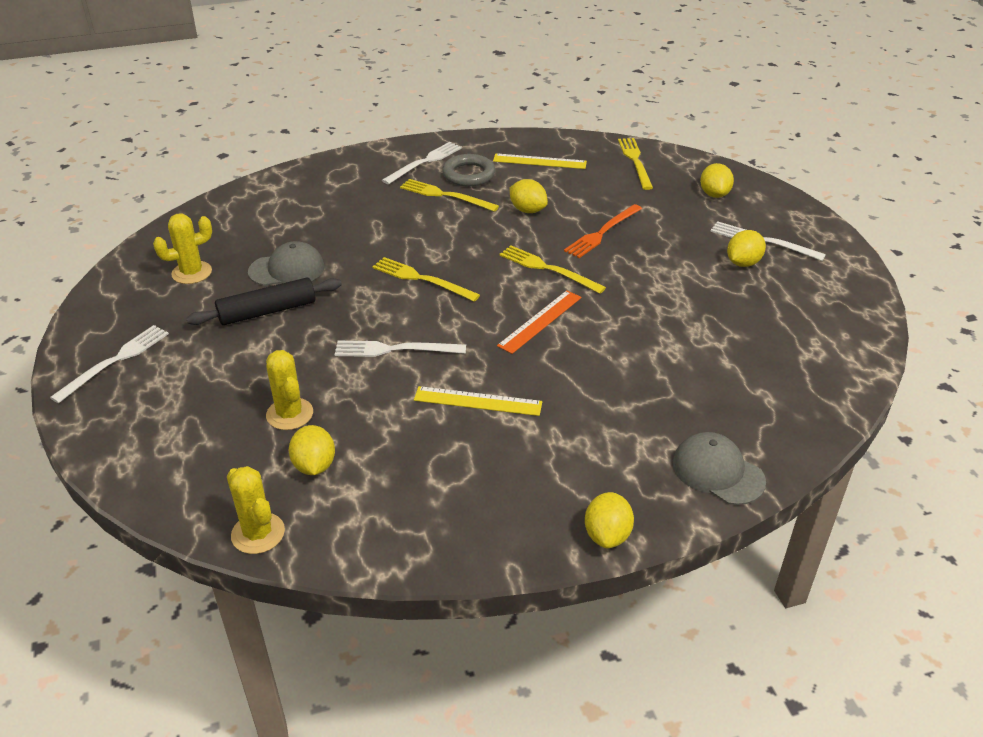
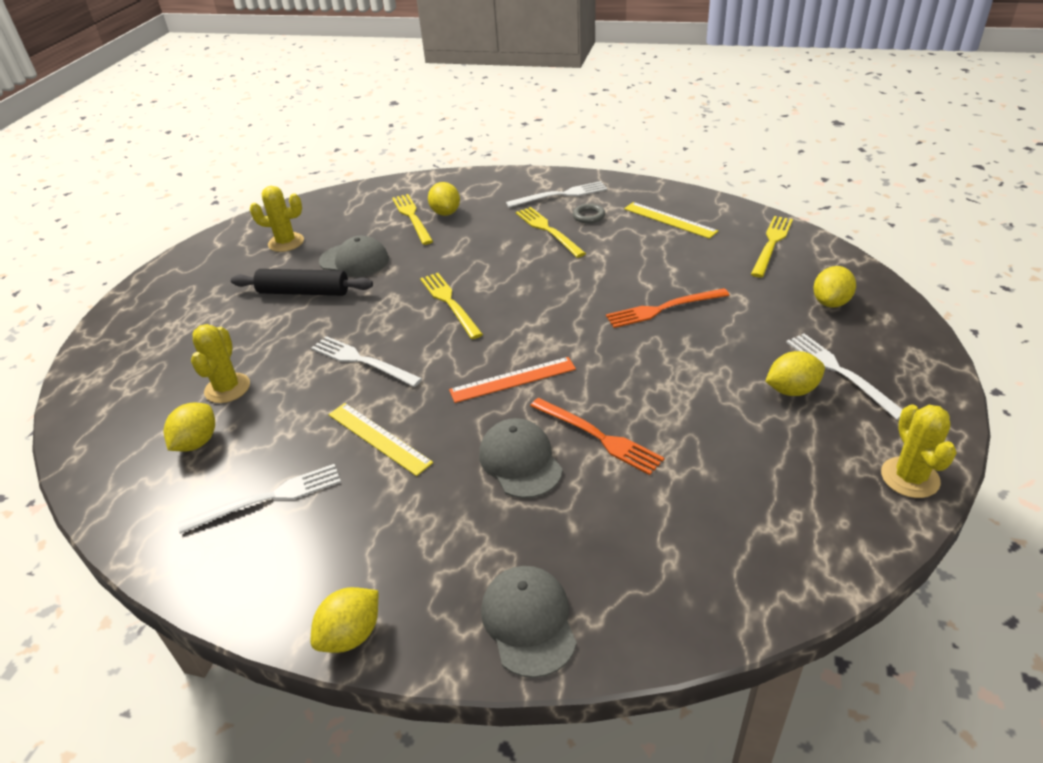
camera: 35 degrees right, 0 degrees up
white fork [50,325,169,403] -> white fork moved to [178,464,341,534]
yellow cactus [227,466,285,554] -> yellow cactus moved to [881,404,956,498]
grey ring [442,154,495,186] -> grey ring [573,204,605,223], size x0.59
yellow fork [500,246,606,294] -> yellow fork moved to [392,194,433,245]
yellow lemon [509,179,548,213] -> yellow lemon moved to [428,182,460,216]
none -> grey cap [479,418,563,498]
none -> orange fork [530,398,664,475]

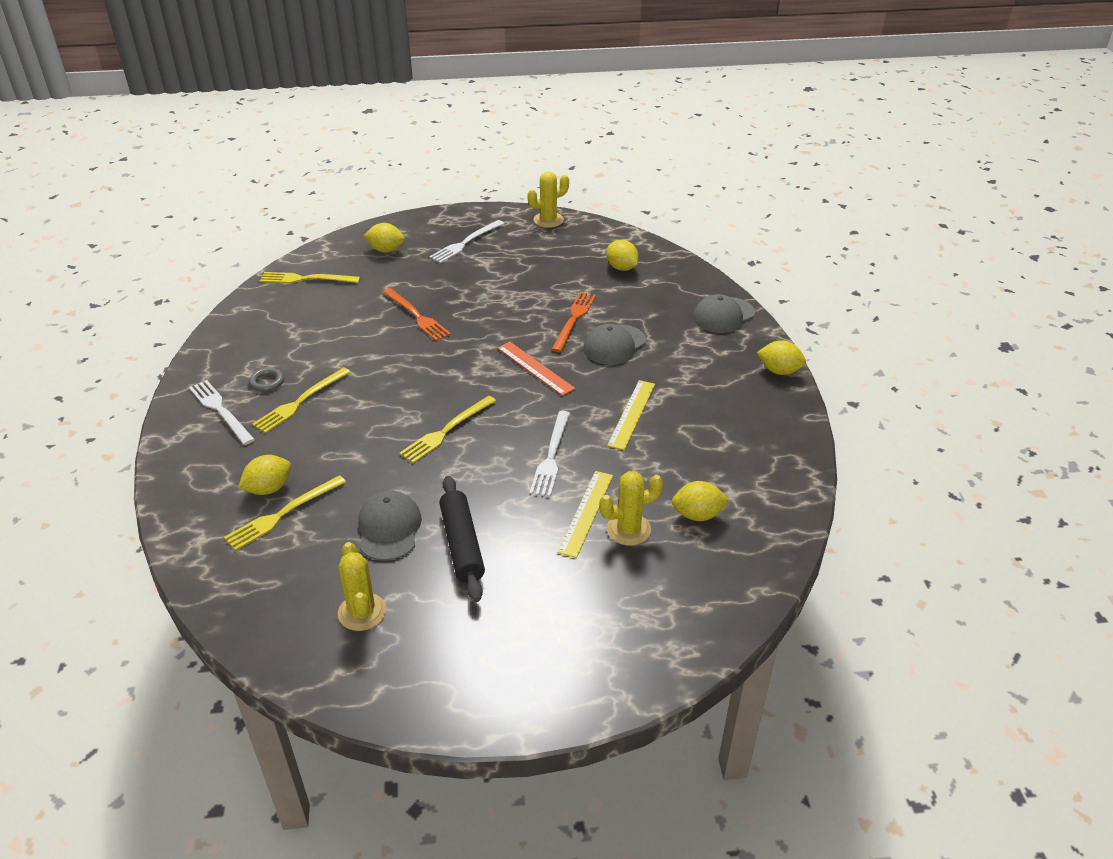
camera: 115 degrees left, 0 degrees up
white fork [178,464,341,534] -> none
yellow ruler [624,202,718,239] -> yellow ruler moved to [558,471,613,558]
yellow lemon [765,351,825,396] -> yellow lemon moved to [606,240,639,271]

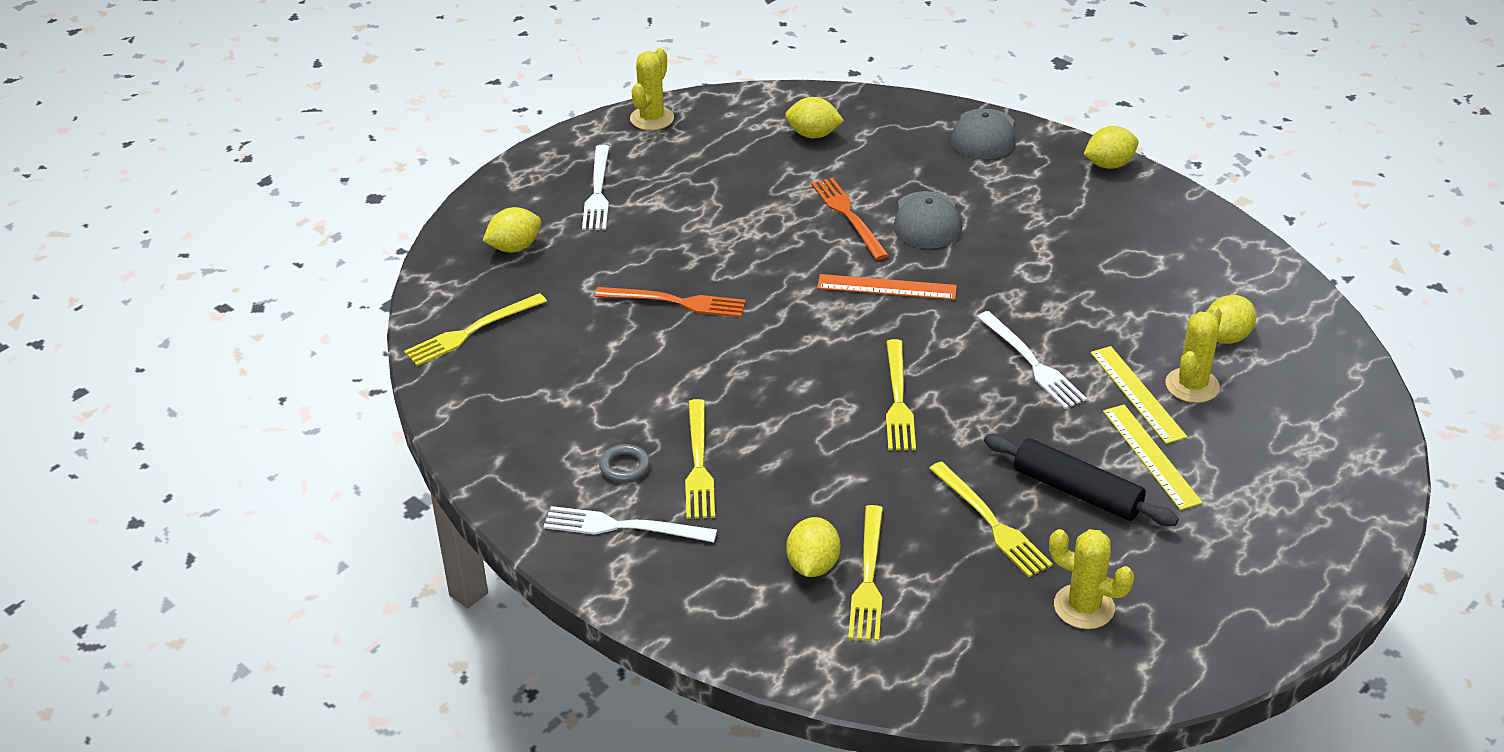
camera: 40 degrees left, 0 degrees up
grey cap [358,491,422,561] -> yellow fork [929,461,1053,577]
yellow ruler [607,380,655,450] -> yellow ruler moved to [1103,405,1203,510]

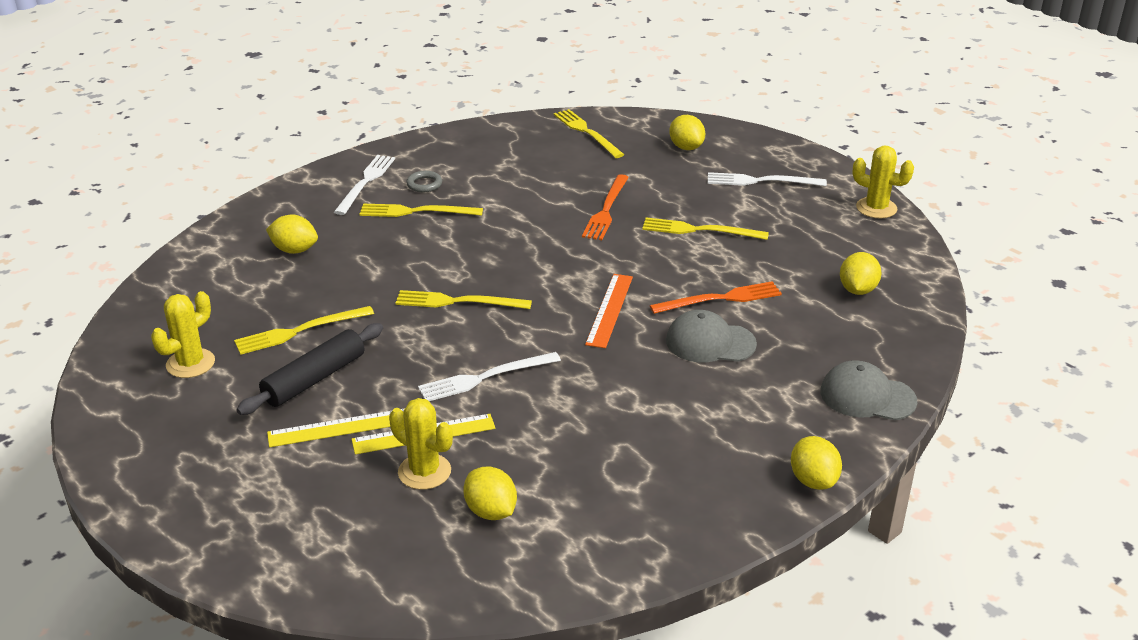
camera: 95 degrees right, 5 degrees down
yellow fork [848,505,883,641] -> yellow fork moved to [642,218,769,240]

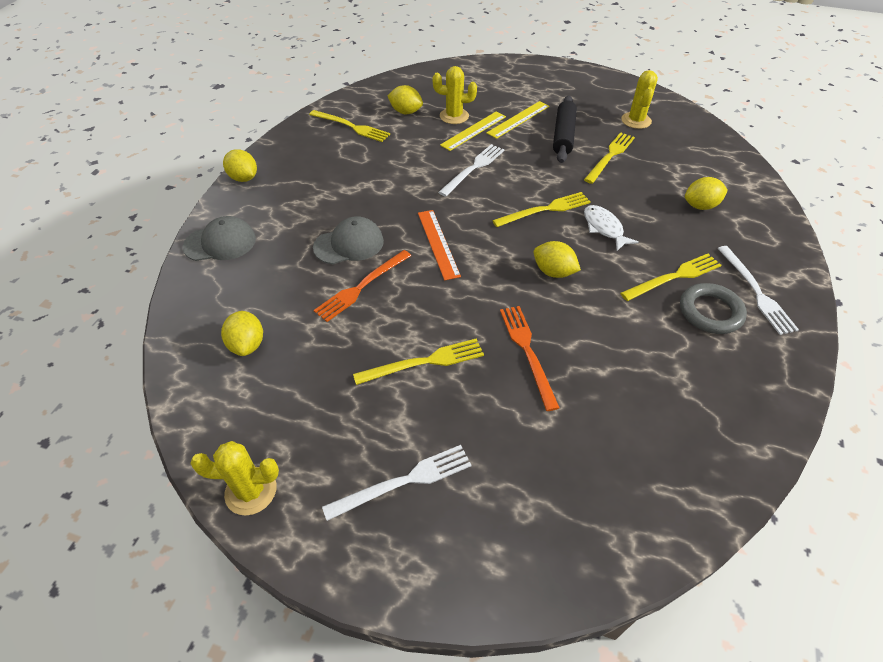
camera: 150 degrees right, 15 degrees up
grey ring [406,171,442,192] -> grey ring [680,283,747,334], size x1.70
yellow fork [554,109,625,158] -> yellow fork moved to [309,110,390,142]
yellow lemon [669,115,705,150] -> yellow lemon moved to [534,241,581,278]
none -> white fish [584,205,639,251]

